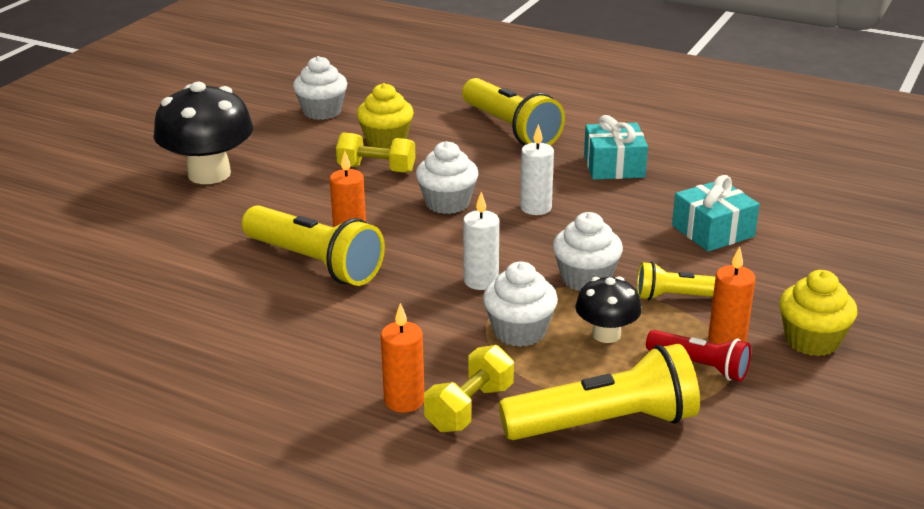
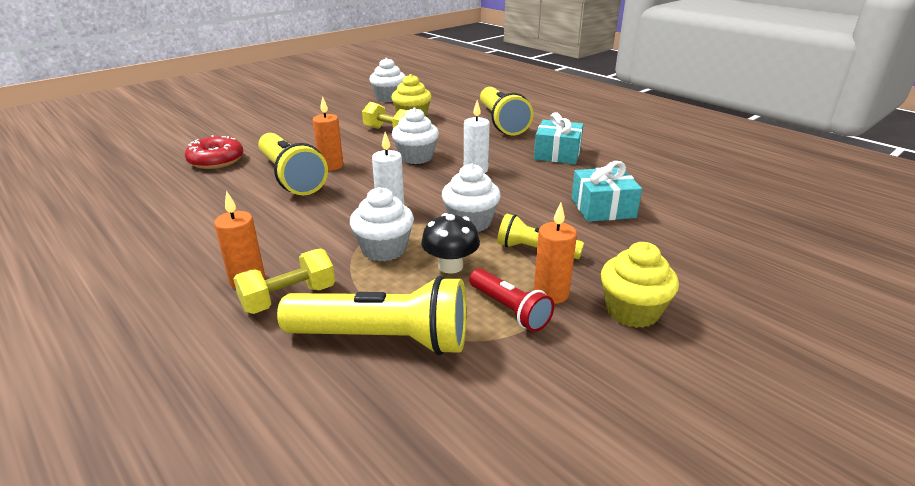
camera: 20 degrees right, 0 degrees up
black mushroom [154,82,253,184] -> none
none -> red donut [185,135,243,169]

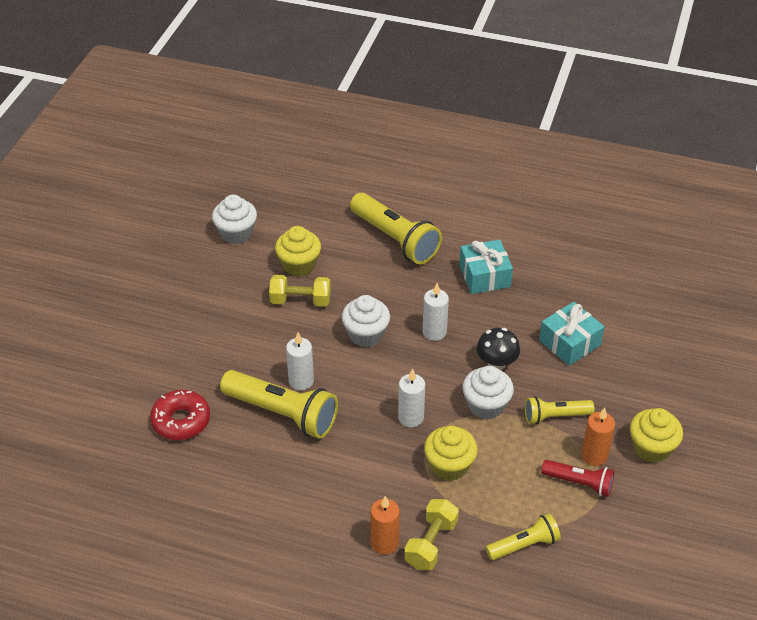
camera: 30 degrees left, 15 degrees up
yellow flashlight [277,276,467,355] -> yellow flashlight [486,513,561,560], size x0.57
orange candle [313,96,343,171] -> white candle [286,332,314,390]
white cupcake [350,187,414,261] -> yellow cupcake [424,426,478,481]
black mushroom [421,213,480,274] -> black mushroom moved to [476,328,520,370]

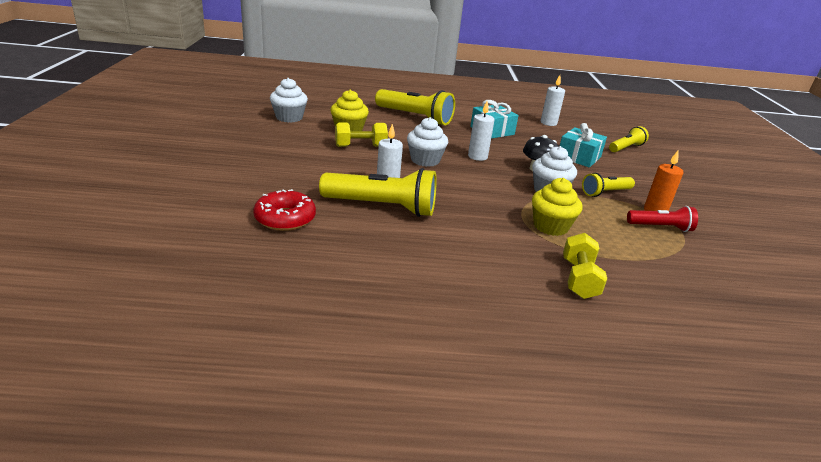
camera: 20 degrees left, 15 degrees down
orange candle [371,496,400,555] -> none
white candle [398,368,425,427] -> white candle moved to [541,75,565,126]
yellow flashlight [486,513,561,560] -> yellow flashlight moved to [609,126,649,152]
yellow cupcake [630,408,683,463] -> none

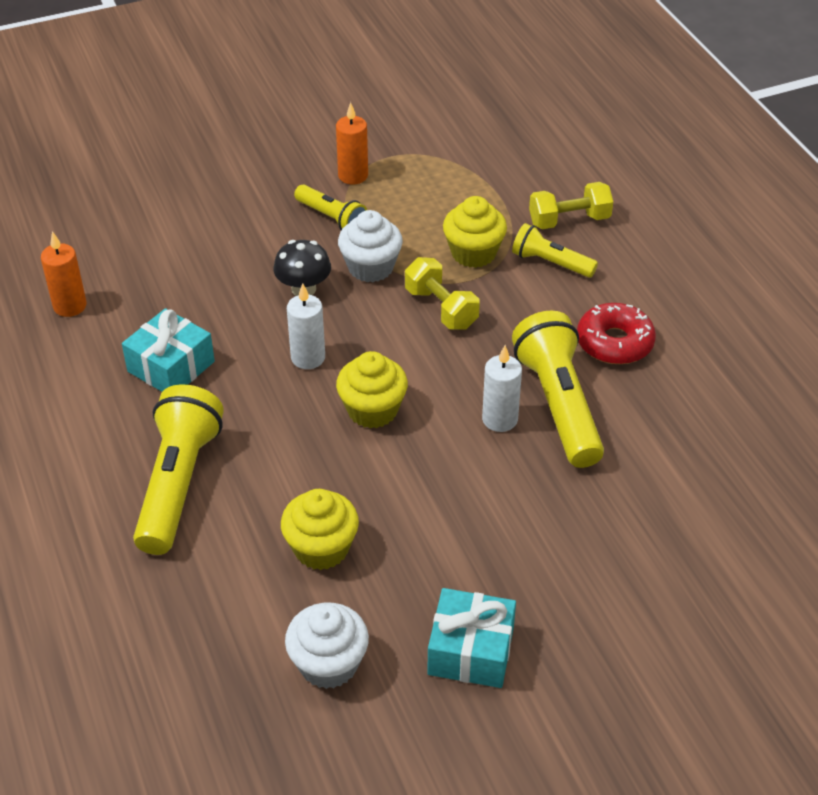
camera: 110 degrees left, 15 degrees up
red donut [253,189,316,231] -> red donut moved to [577,303,656,364]
yellow dumbbell [335,123,388,147] -> yellow dumbbell moved to [405,257,480,330]
white cupcake [407,117,448,167] -> yellow cupcake [336,351,408,428]
white candle [541,75,565,126] -> orange candle [41,231,86,317]
turquoise gift [560,123,607,168] -> turquoise gift moved to [427,588,516,688]
yellow flashlight [609,126,649,152] -> yellow flashlight moved to [512,223,598,278]
red flashlight [627,206,698,232] -> none

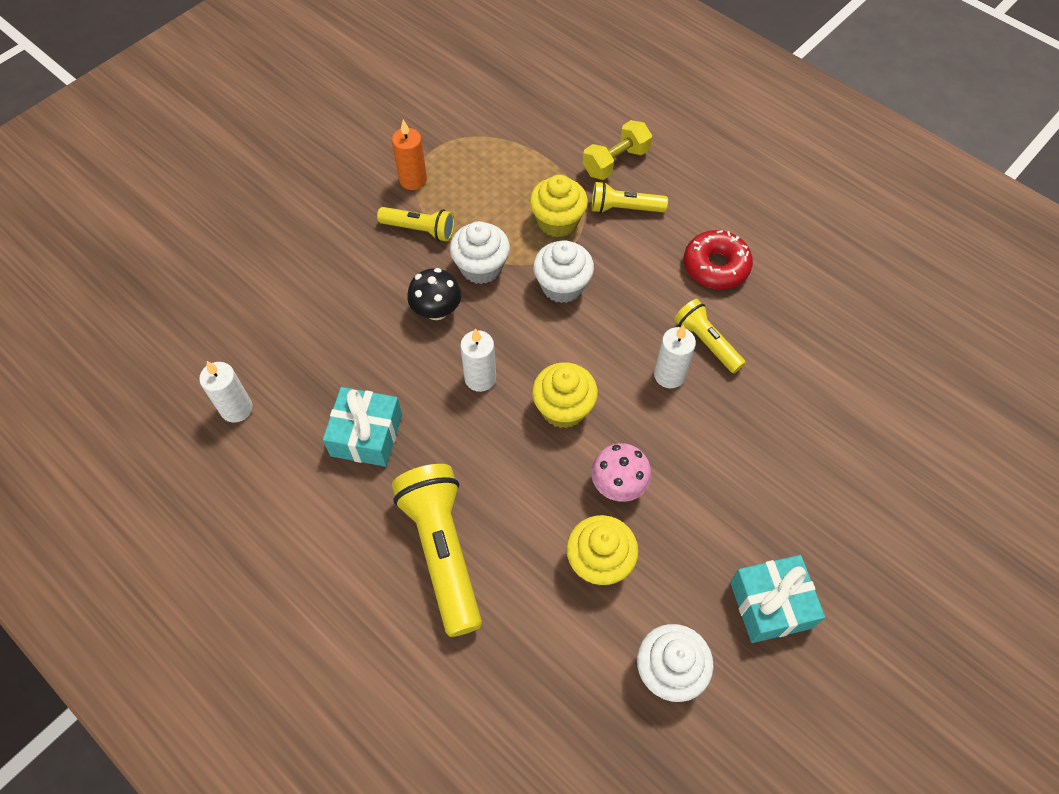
camera: 25 degrees left, 15 degrees up
orange candle [41,231,86,317] -> white candle [199,361,253,423]
yellow dumbbell [405,257,480,330] -> white cupcake [533,240,594,303]
yellow flashlight [512,311,604,468] -> yellow flashlight [674,299,746,373], size x0.57
none -> pink mushroom [591,443,651,502]

